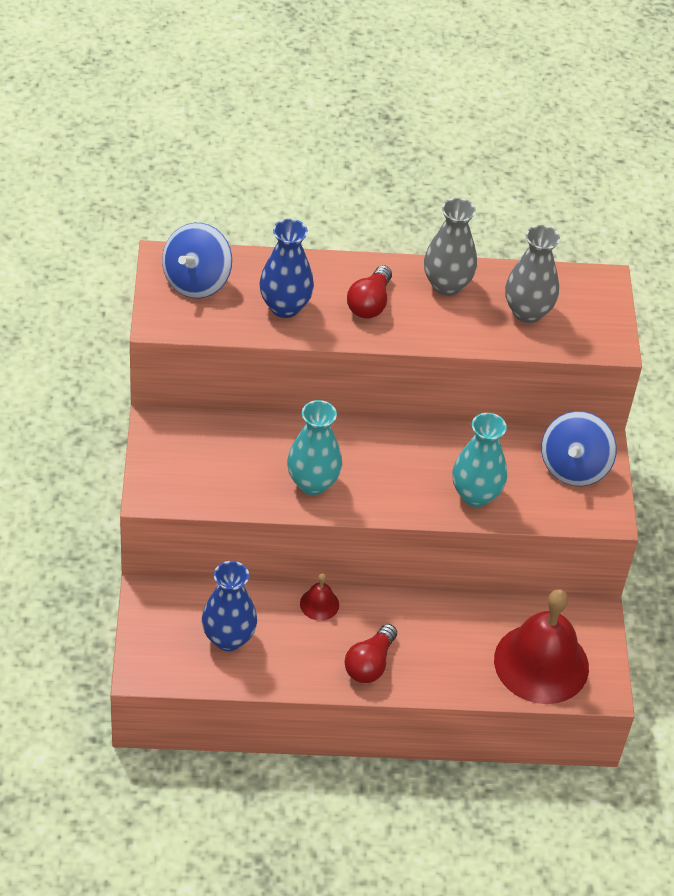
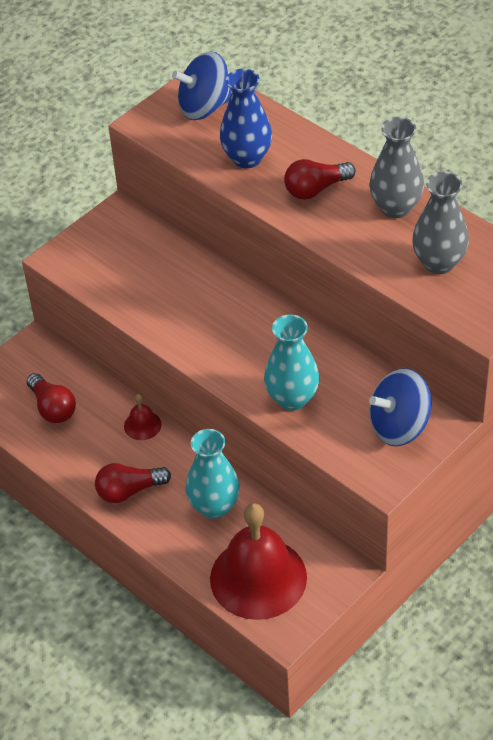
camera: 50 degrees right, 0 degrees up
blue vase [202,561,257,651] -> red light bulb [27,373,76,423]
turquoise vase [287,400,342,495] -> turquoise vase moved to [185,429,240,519]

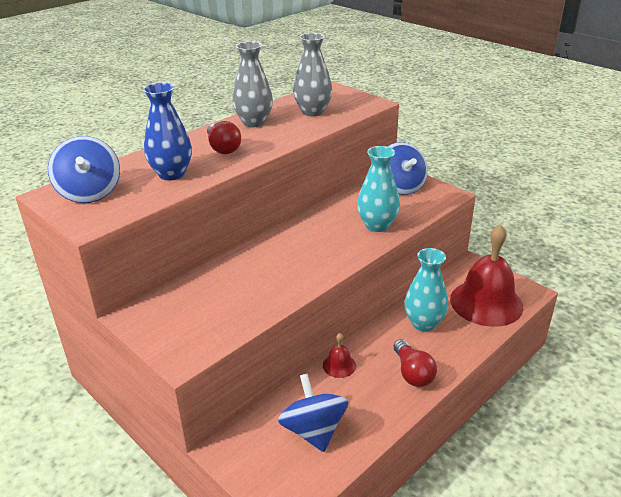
camera: 90 degrees left, 15 degrees down
red light bulb [27,373,76,423] -> blue spinning top [278,374,349,452]

